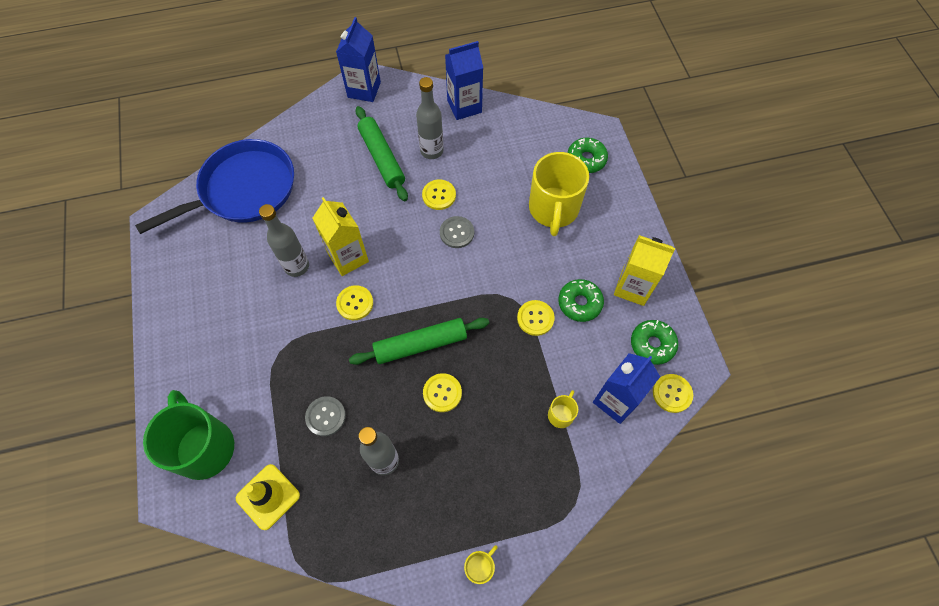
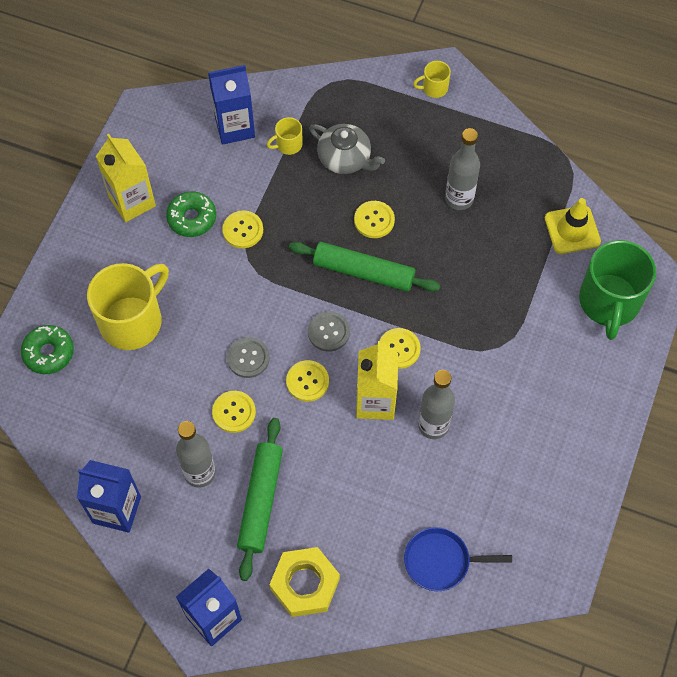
camera: 145 degrees left, 0 degrees up
blue pan [135,139,294,234] -> blue pan [404,527,512,591], size x0.50
grey button [305,396,346,436] -> grey button moved to [308,311,350,352]
green donut [631,320,678,365] -> none
yellow button [653,374,693,413] -> yellow button moved to [286,360,329,402]
none -> yellow nut [269,547,340,617]
none -> grey teapot [309,124,385,174]

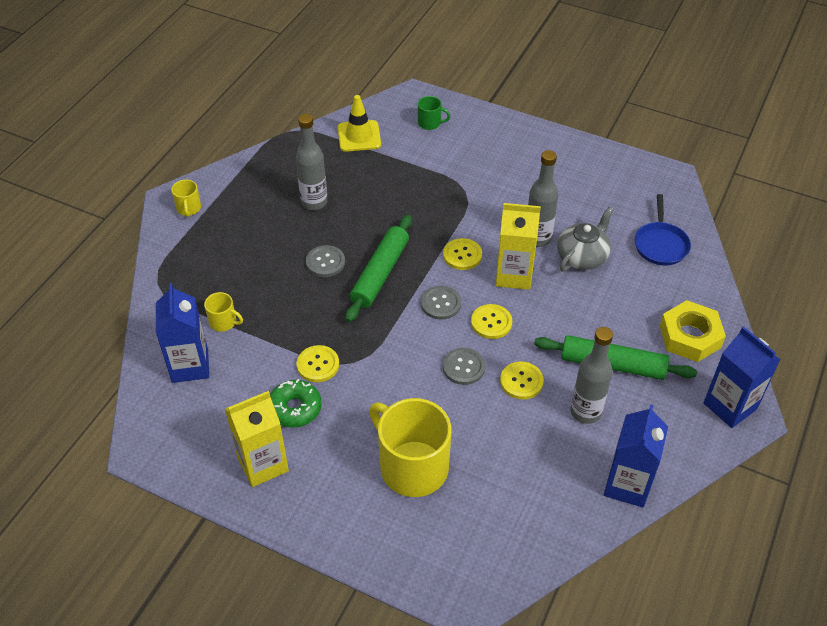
camera: 85 degrees left, 15 degrees down
green donut [21,325,74,374] -> none
yellow mug [267,117,303,155] -> yellow mug turned 45 degrees counterclockwise [204,292,243,332]
grey teapot [309,124,385,174] -> grey teapot moved to [557,207,613,272]
yellow button [354,201,395,238] -> grey button [306,245,345,277]
green mug [579,240,656,340] -> green mug [418,96,451,130], size x0.44

